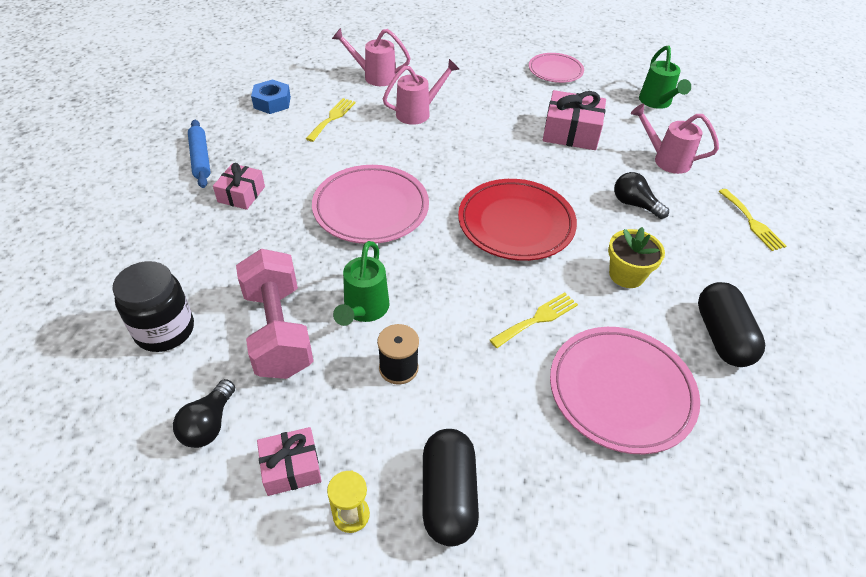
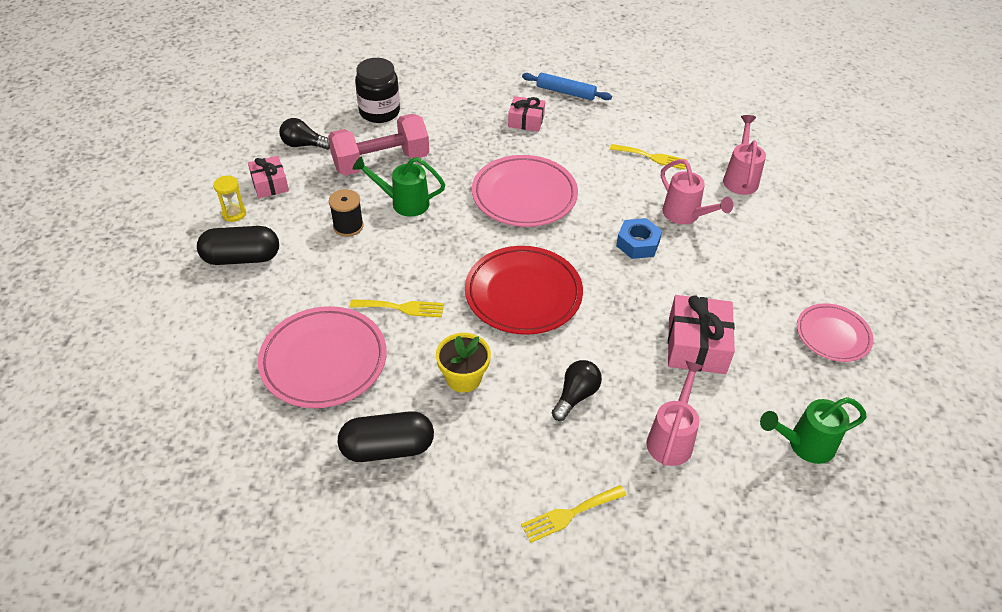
camera: 85 degrees right, 0 degrees up
blue rolling pin [188,120,211,188] -> blue rolling pin turned 45 degrees clockwise [522,73,612,100]
blue nut [251,79,291,114] -> blue nut moved to [616,218,662,259]
yellow fork [490,292,578,348] -> yellow fork turned 45 degrees counterclockwise [350,299,444,318]

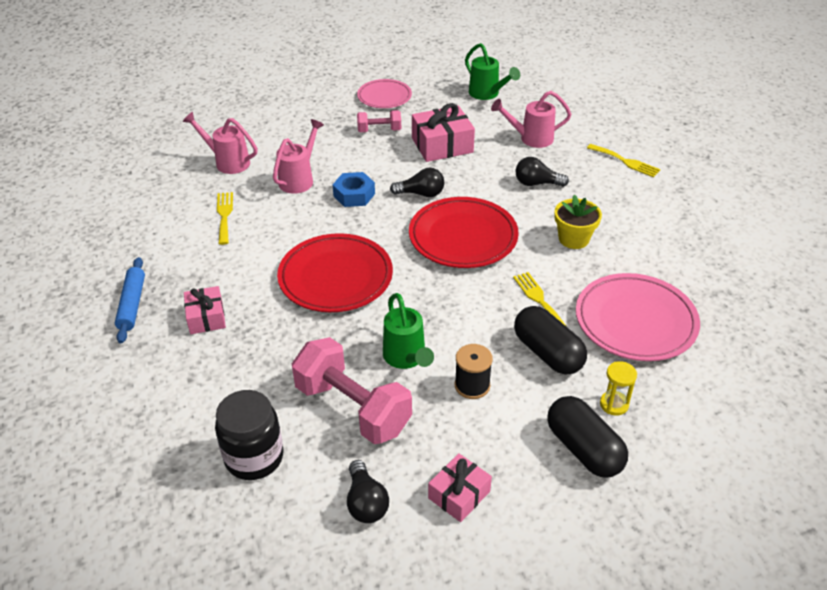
camera: 115 degrees left, 5 degrees down
yellow hourglass [213,176,246,222] -> yellow hourglass moved to [600,361,637,416]
black capsule [338,411,434,462] -> black capsule moved to [514,306,587,375]
pink plate [472,155,578,227] -> red plate [277,233,393,312]
pink watering can [723,115,766,195] -> pink watering can turned 45 degrees clockwise [183,112,257,174]
none -> pink dumbbell [357,110,401,132]
none -> black light bulb [390,168,444,197]

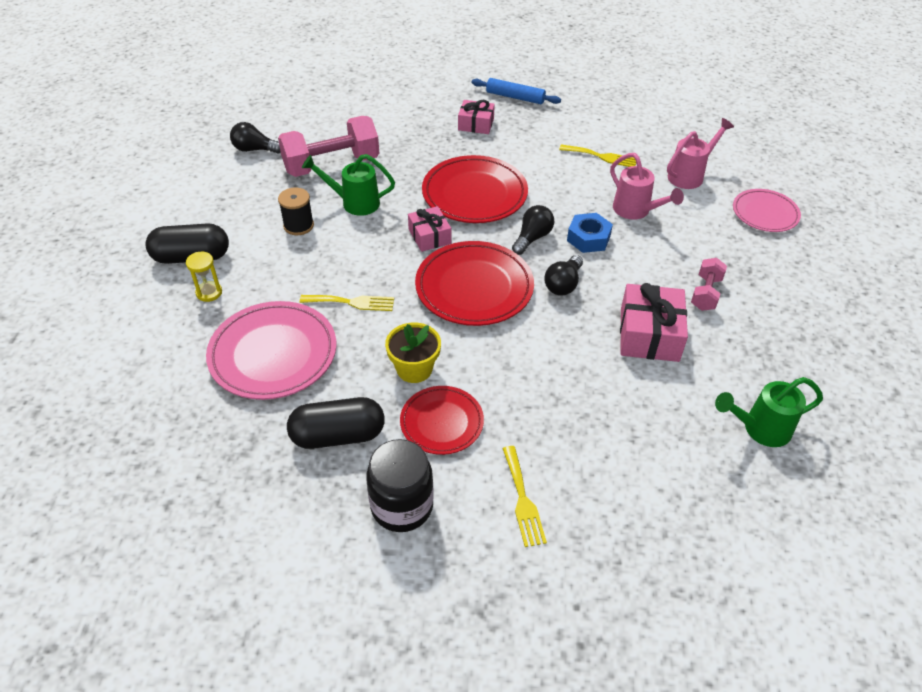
camera: 115 degrees right, 5 degrees up
black jar [215,390,283,480] -> black jar moved to [366,439,434,532]
pink plate [357,79,412,108] -> pink plate moved to [733,189,801,232]
pink gift [428,453,492,522] -> pink gift moved to [408,206,451,252]
pink watering can [491,91,572,148] -> none
black capsule [514,306,587,375] -> black capsule moved to [287,397,385,449]
black light bulb [515,157,569,187] -> black light bulb moved to [512,205,554,255]
yellow fork [587,144,660,177] -> yellow fork turned 75 degrees counterclockwise [502,446,547,547]
none -> red plate [400,386,484,455]

